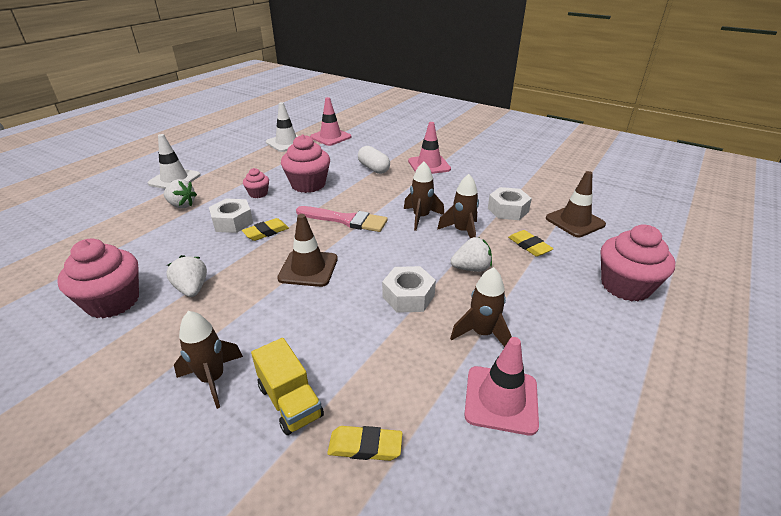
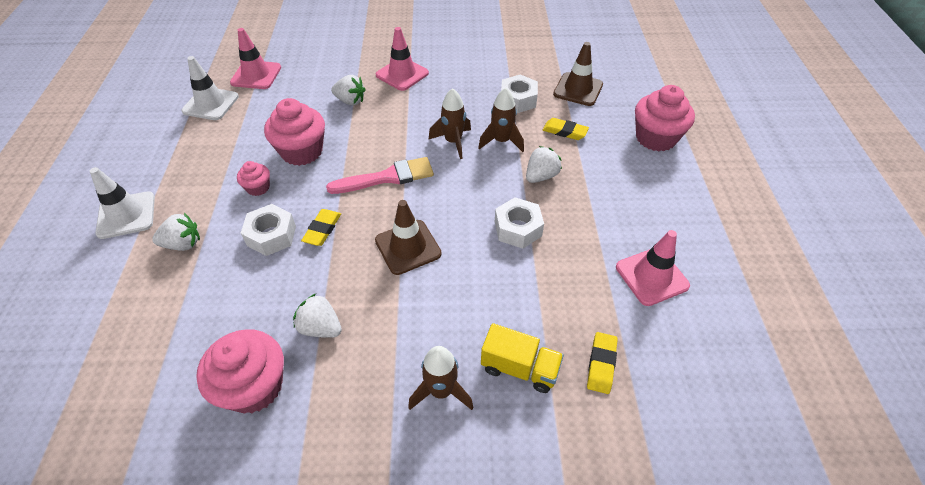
camera: 35 degrees left, 15 degrees up
yellow eraser [327,426,402,461] -> yellow eraser turned 45 degrees counterclockwise [587,332,618,394]
white capsule [358,146,390,174] -> white strawberry [331,75,366,106]
brown rocket [450,267,512,347] -> none

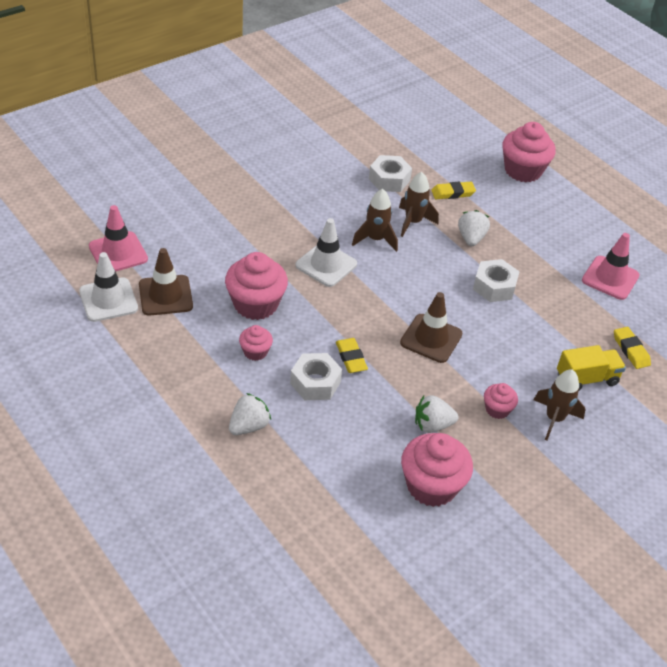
camera: 40 degrees left, 5 degrees down
white traffic cone [90,167,155,239] -> white traffic cone moved to [295,218,357,287]
pink brush [326,157,434,194] -> none
white strawberry [331,75,366,106] -> none
pink traffic cone [376,27,429,91] -> none
brown traffic cone [553,42,603,106] -> brown traffic cone moved to [139,248,193,316]
none -> pink cupcake [484,383,518,419]

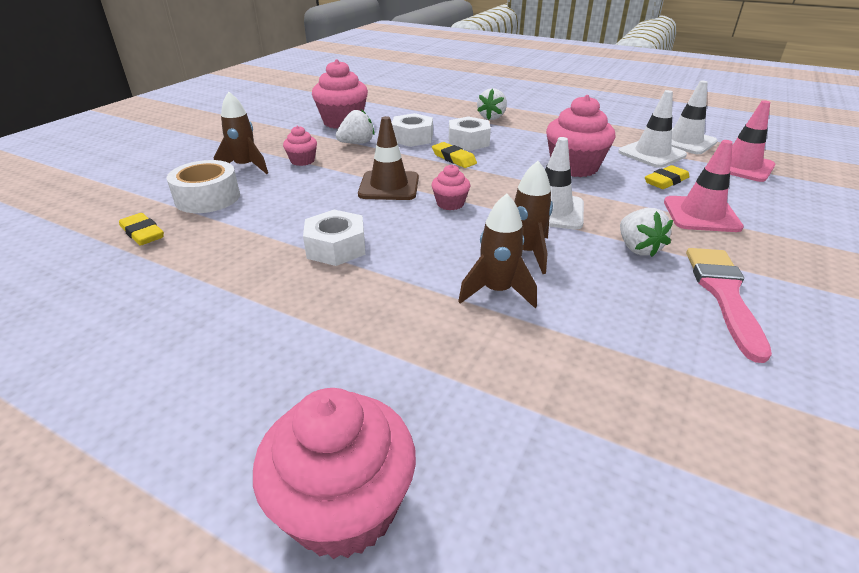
camera: 160 degrees right, 10 degrees down
brown traffic cone [139,248,193,316] -> white traffic cone [618,90,687,168]
pink cupcake [239,325,273,361] -> pink cupcake moved to [432,164,470,210]
white nut [369,155,412,192] -> white nut moved to [392,113,433,147]
yellow eraser [431,182,476,199] -> yellow eraser moved to [645,165,690,189]
white strawberry [458,210,490,246] -> white strawberry moved to [620,208,673,257]
yellow truck [557,345,626,391] -> white tape [167,160,240,213]
pink traffic cone [582,233,640,300] -> pink traffic cone moved to [664,140,744,232]
none -> pink brush [686,248,772,363]

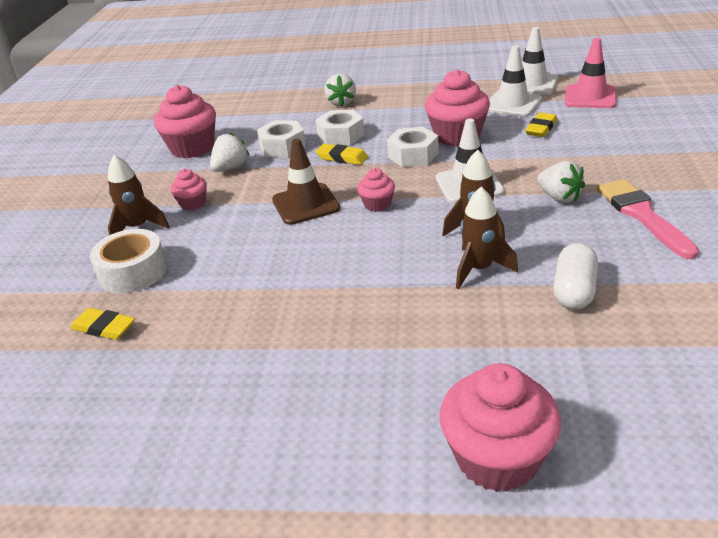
camera: 20 degrees left, 0 degrees up
white nut [303,210,365,266] -> white nut moved to [387,127,439,167]
pink traffic cone [664,140,744,232] -> none
none -> white capsule [553,243,598,309]

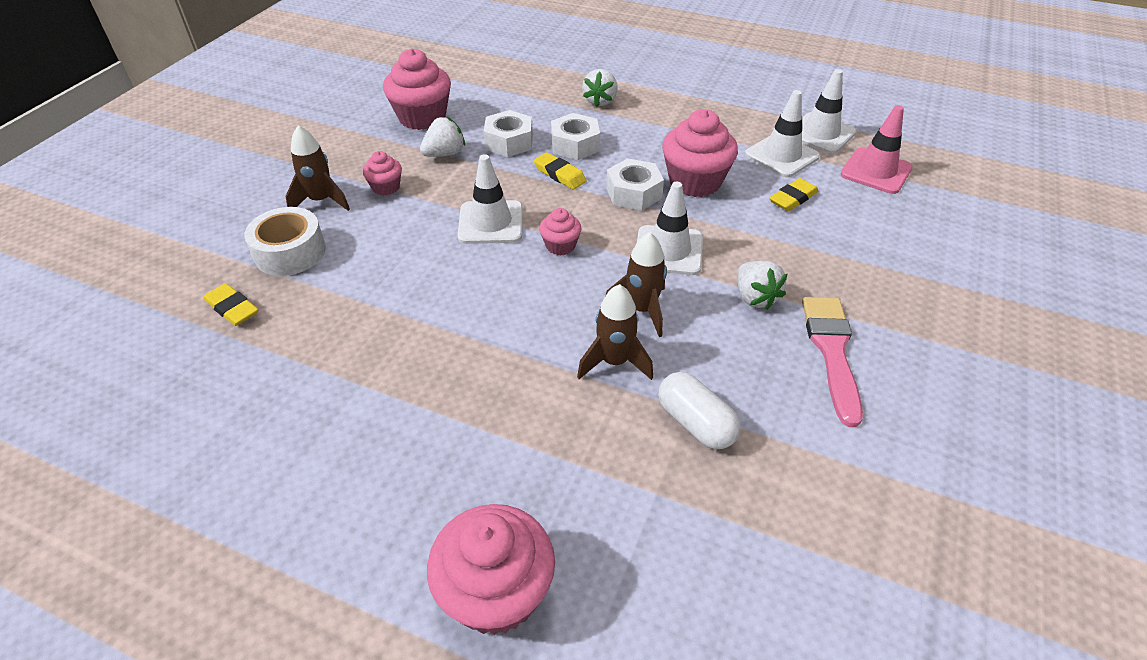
camera: 15 degrees right, 10 degrees up
brown traffic cone [272,139,340,225] -> white traffic cone [458,154,523,244]
white capsule [553,243,598,309] -> white capsule turned 75 degrees counterclockwise [658,372,740,449]

